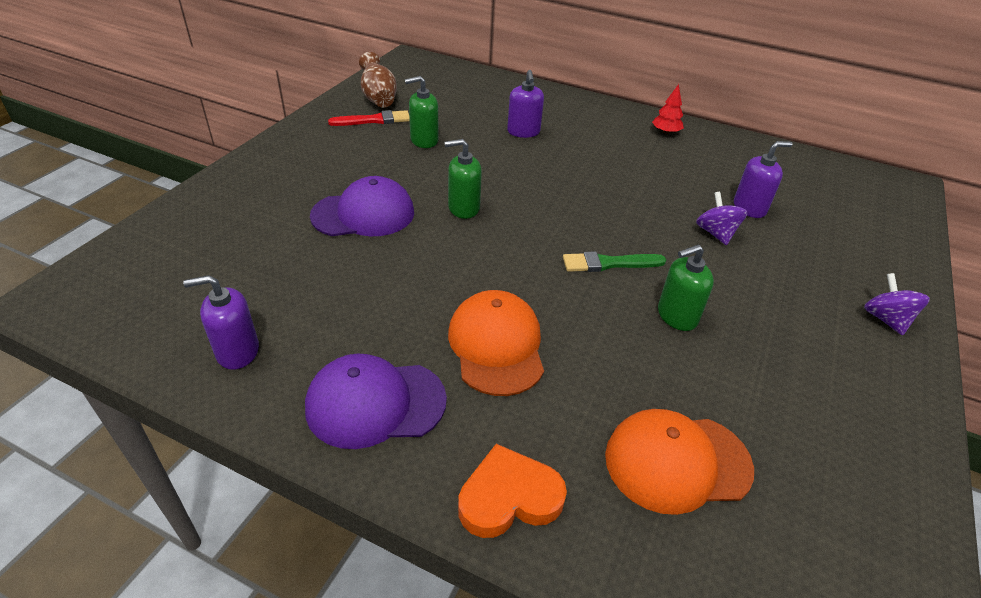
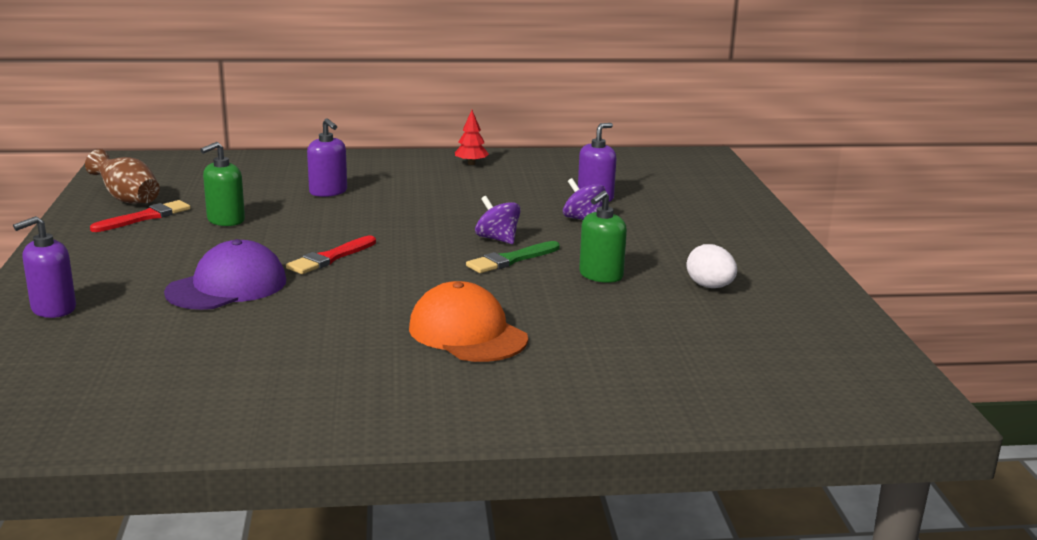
camera: 30 degrees left, 20 degrees down
purple soap dispenser [183,275,259,370] -> purple soap dispenser moved to [13,216,76,318]
purple cap [305,354,447,449] -> none
green soap dispenser [445,139,482,219] -> red brush [286,236,376,274]
orange heart [458,444,567,538] -> none
orange cap [605,409,754,515] -> none
purple spinning top [864,273,930,336] -> purple spinning top moved to [475,196,521,244]
none -> white egg [687,244,737,288]

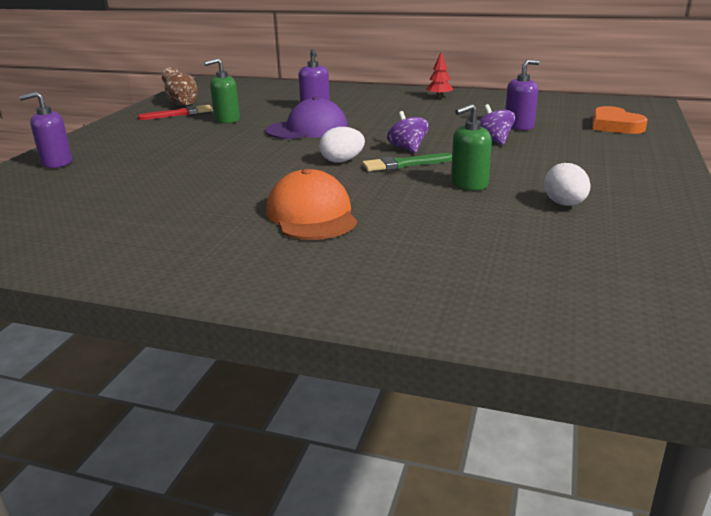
camera: 25 degrees right, 5 degrees up
purple cap [164,239,286,310] -> purple cap moved to [265,97,348,139]
red brush [286,236,376,274] -> none
none -> white egg [319,127,365,163]
none -> orange heart [592,106,648,134]

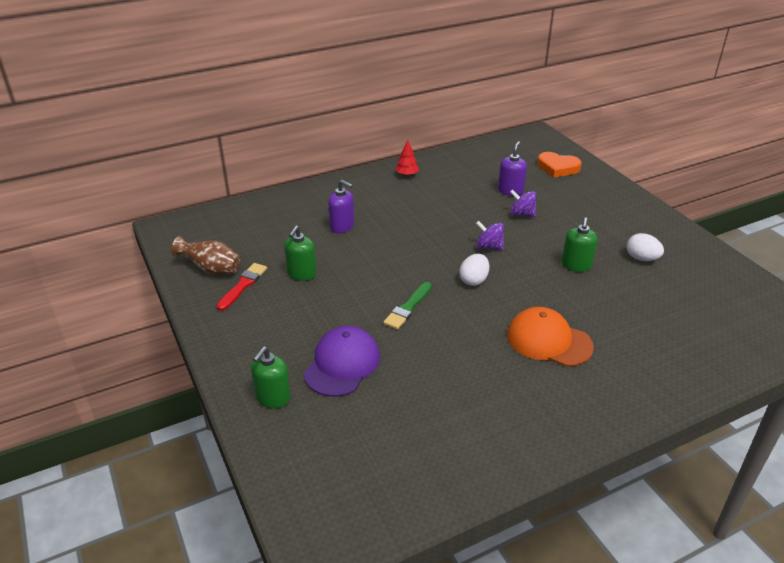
camera: 45 degrees left, 10 degrees up
purple soap dispenser [19,92,72,168] -> green soap dispenser [251,346,291,408]
purple cap [265,97,348,139] -> purple cap moved to [304,326,380,397]
green brush [362,153,452,171] -> green brush moved to [383,282,432,329]

